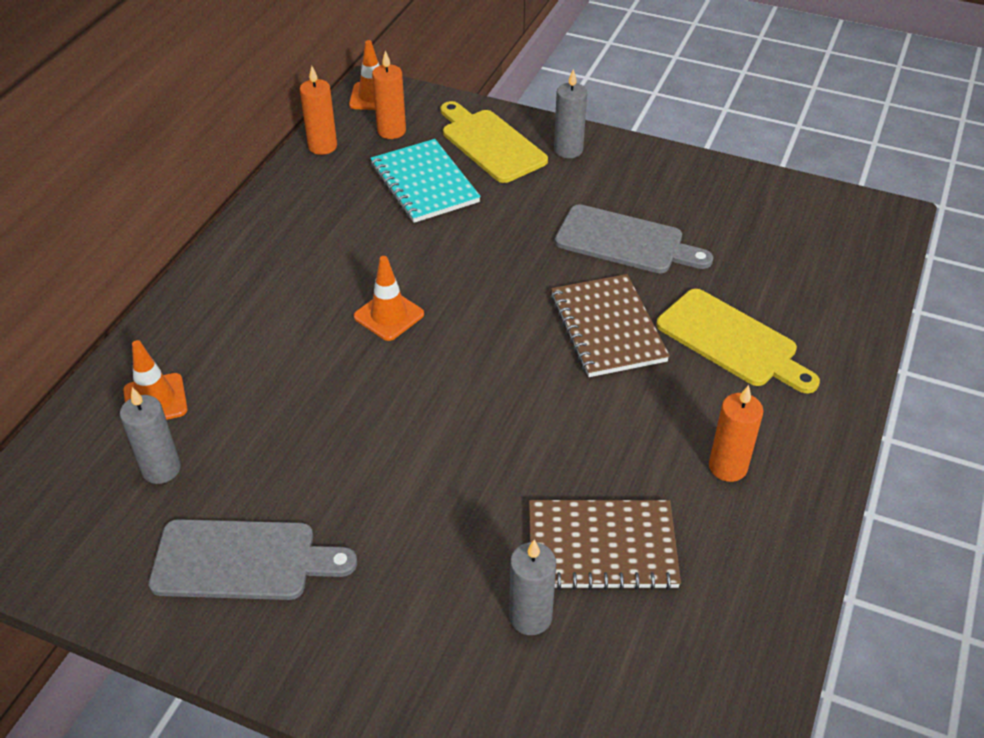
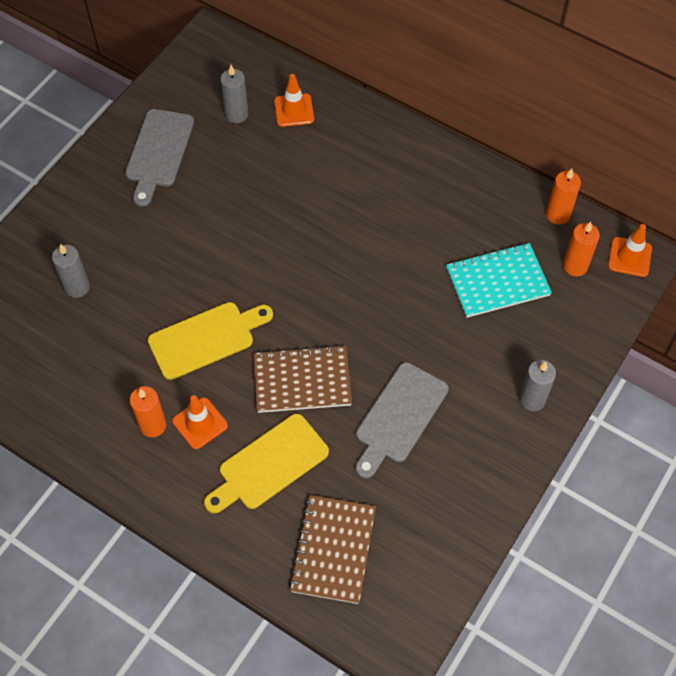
camera: 100 degrees right, 15 degrees up
orange traffic cone [354,256,424,341] -> orange traffic cone moved to [173,395,228,449]
yellow cutting board [441,101,548,183] -> yellow cutting board moved to [148,302,273,380]
brown notebook [529,500,681,590] -> brown notebook moved to [289,495,376,604]

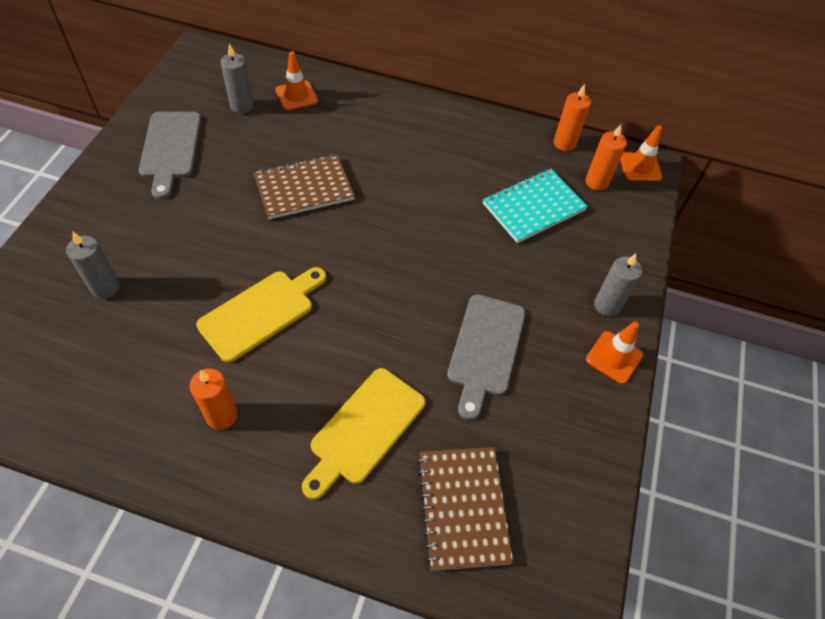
camera: 20 degrees left, 5 degrees down
orange traffic cone [173,395,228,449] -> orange traffic cone moved to [586,321,643,384]
brown notebook [254,345,352,413] -> brown notebook moved to [254,154,355,219]

